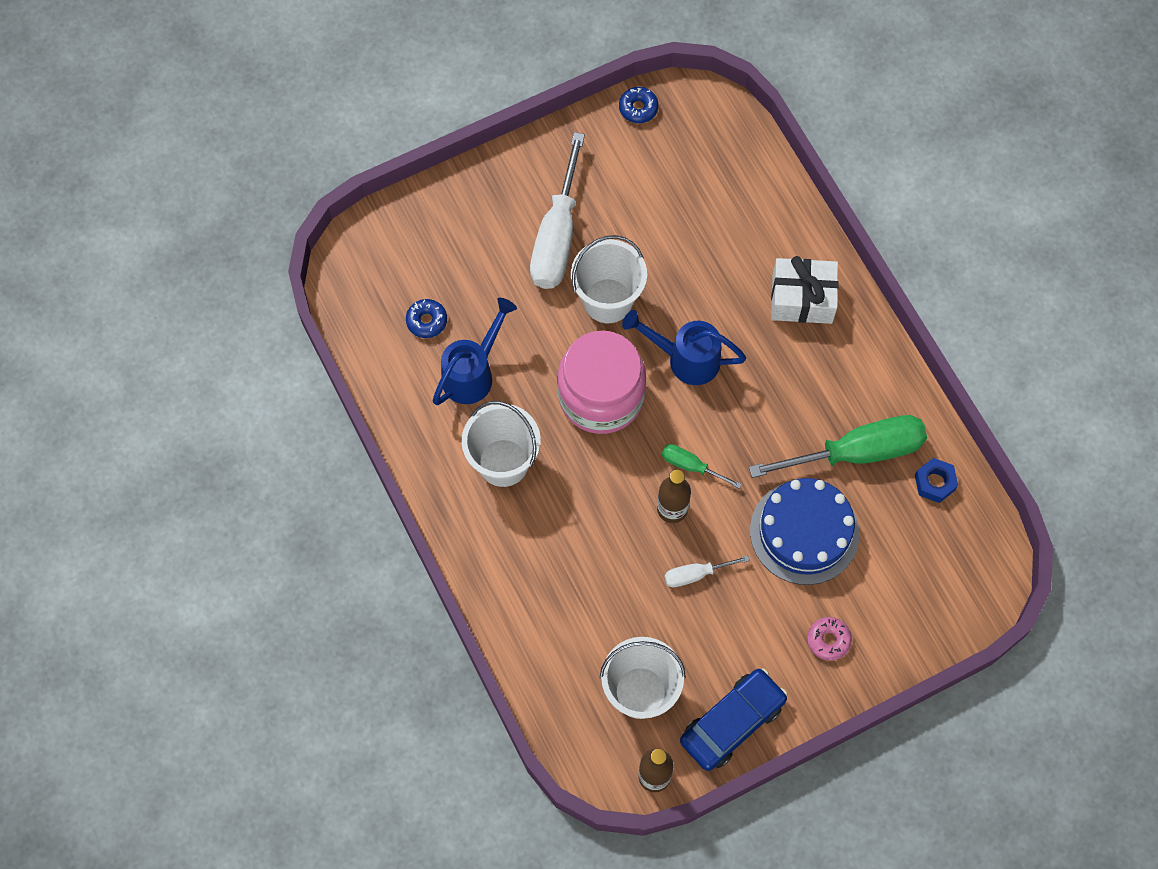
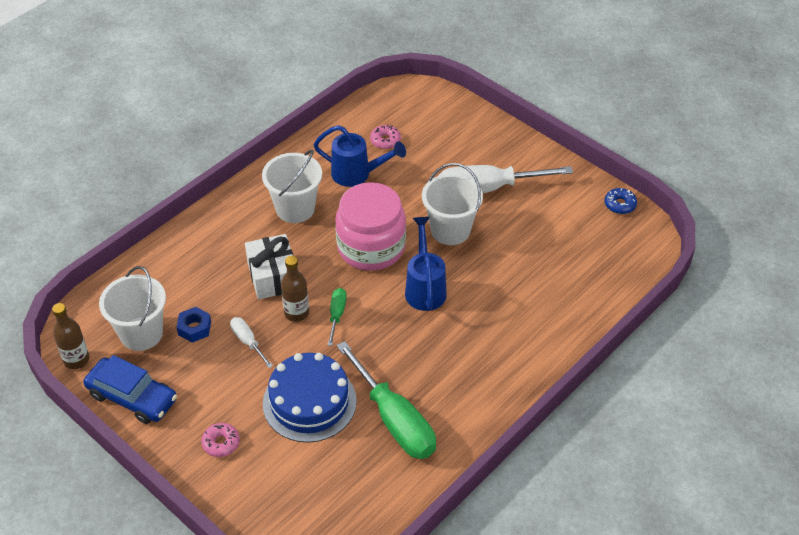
camera: 70 degrees right, 20 degrees down
blue donut [406,299,447,338] -> pink donut [370,125,401,149]
white gift [771,256,839,324] -> white gift moved to [245,234,293,300]
blue nut [915,458,958,503] -> blue nut moved to [176,307,211,343]

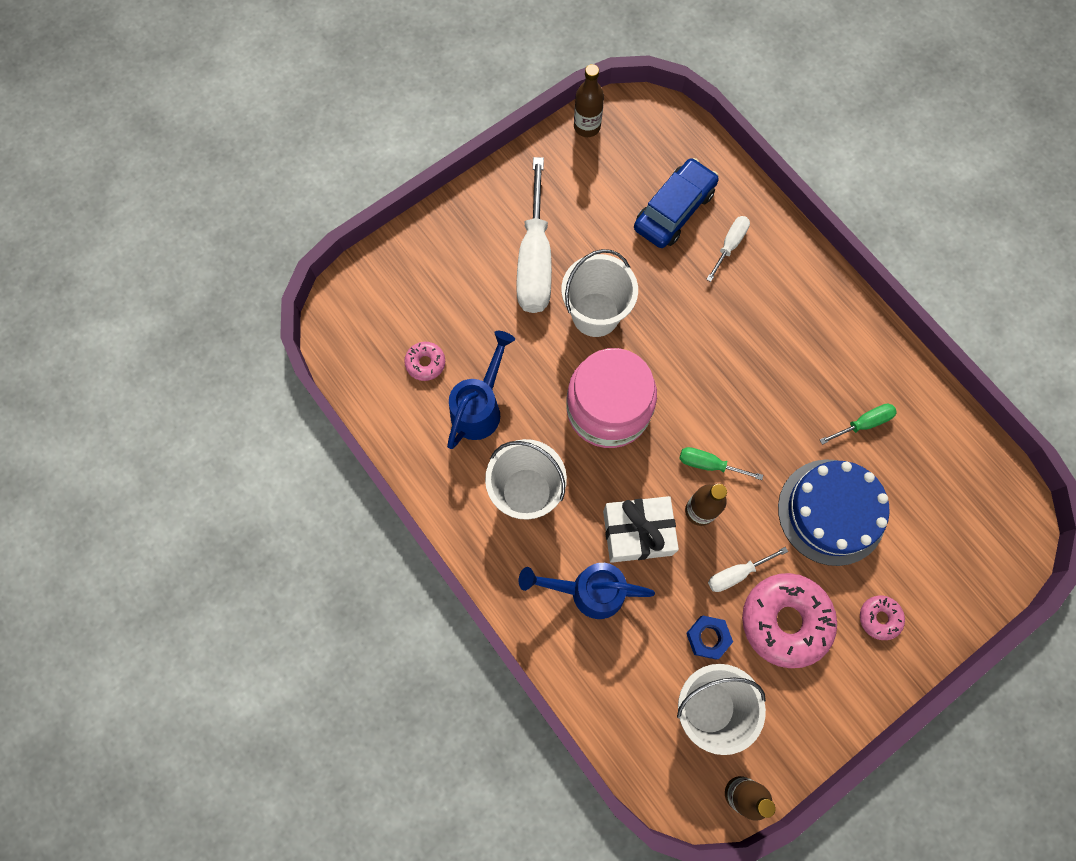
camera: 80 degrees left, 25 degrees up
blue car [83,355,177,424] -> blue car moved to [634,158,719,248]
green screwdriver [336,341,436,459] -> green screwdriver [820,404,897,445], size x0.47
blue watering can [405,217,447,311] -> blue watering can moved to [519,563,655,619]
blue donut [604,188,637,214] -> brown bottle [574,64,604,137]
none -> white screwdriver [706,216,750,282]
none -> pink donut [742,573,837,668]

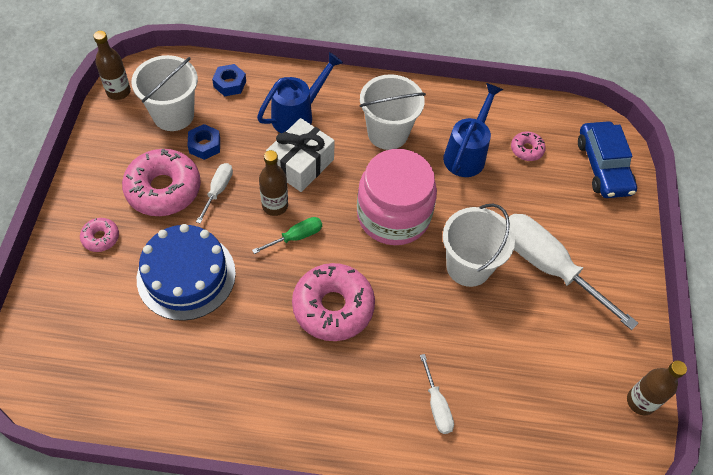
camera: 130 degrees right, 15 degrees down
blue watering can [447,331,515,449] -> blue watering can turned 135 degrees counterclockwise [443,83,503,177]
blue car [634,158,719,248] -> blue car moved to [578,121,637,198]
green screwdriver [820,404,897,445] -> none
none -> blue nut [212,64,246,96]
none -> pink donut [292,263,375,341]

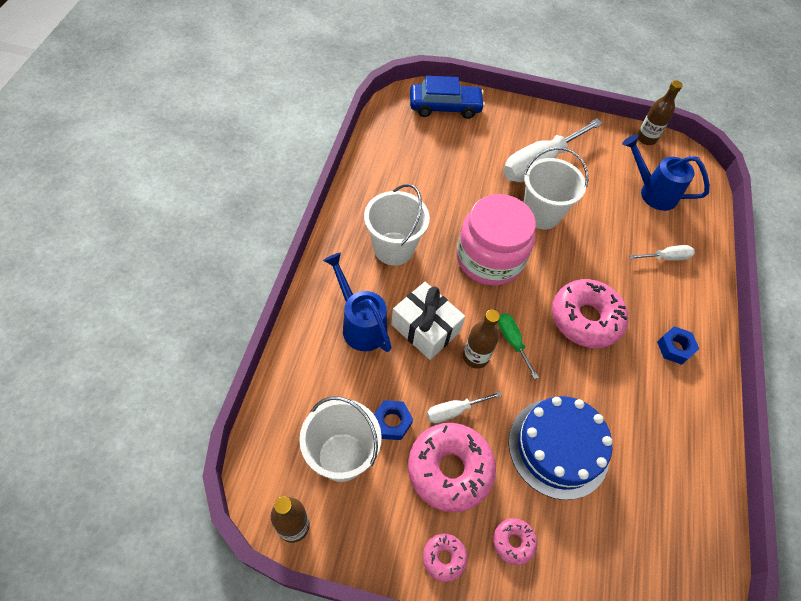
camera: 85 degrees left, 0 degrees up
white screwdriver [196,163,233,224] -> white screwdriver turned 45 degrees counterclockwise [427,391,502,423]
blue nut [212,64,246,96] -> blue nut moved to [657,326,699,365]
blue watering can [443,83,503,177] -> blue watering can moved to [622,134,710,211]
pink donut [511,132,546,161] -> pink donut moved to [423,533,467,582]

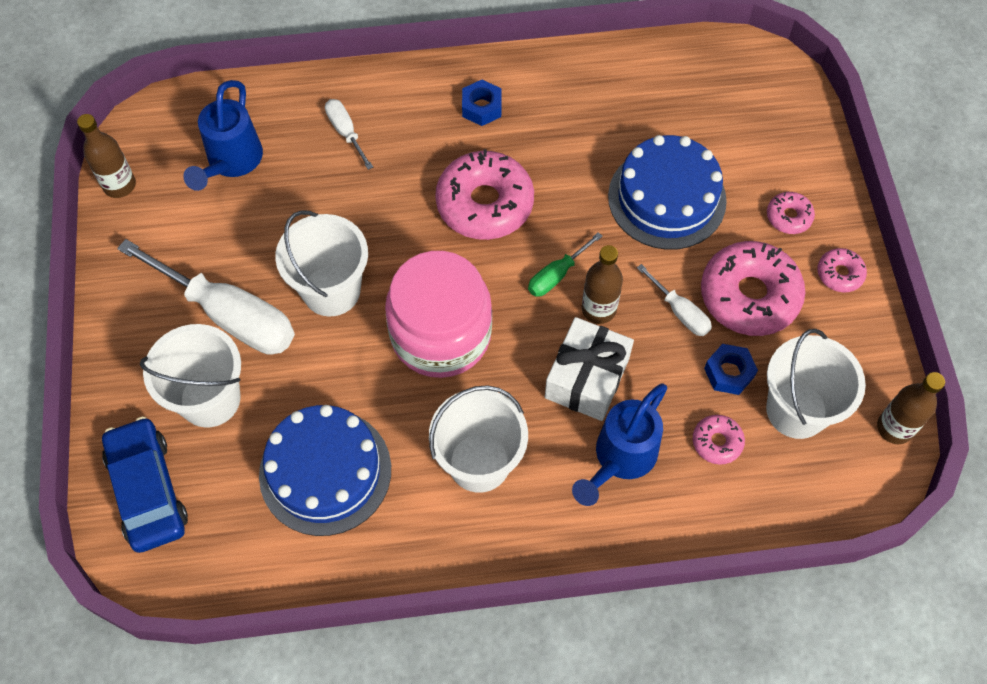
camera: 105 degrees left, 5 degrees up
none -> white bucket [140,324,241,428]
none -> blue cake [259,405,391,536]
none -> pink donut [693,415,745,465]

